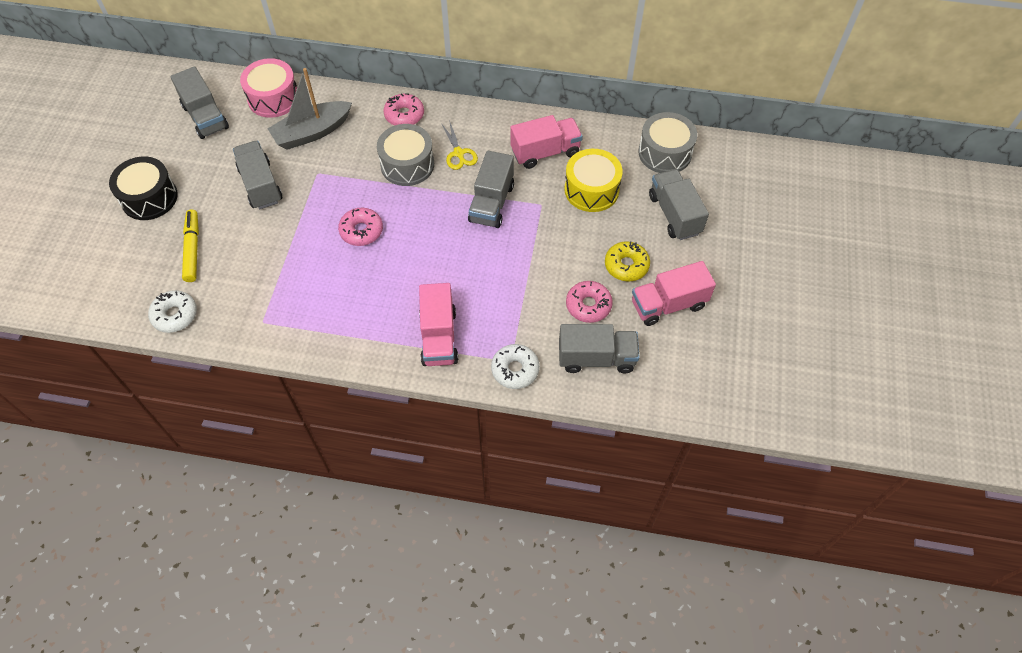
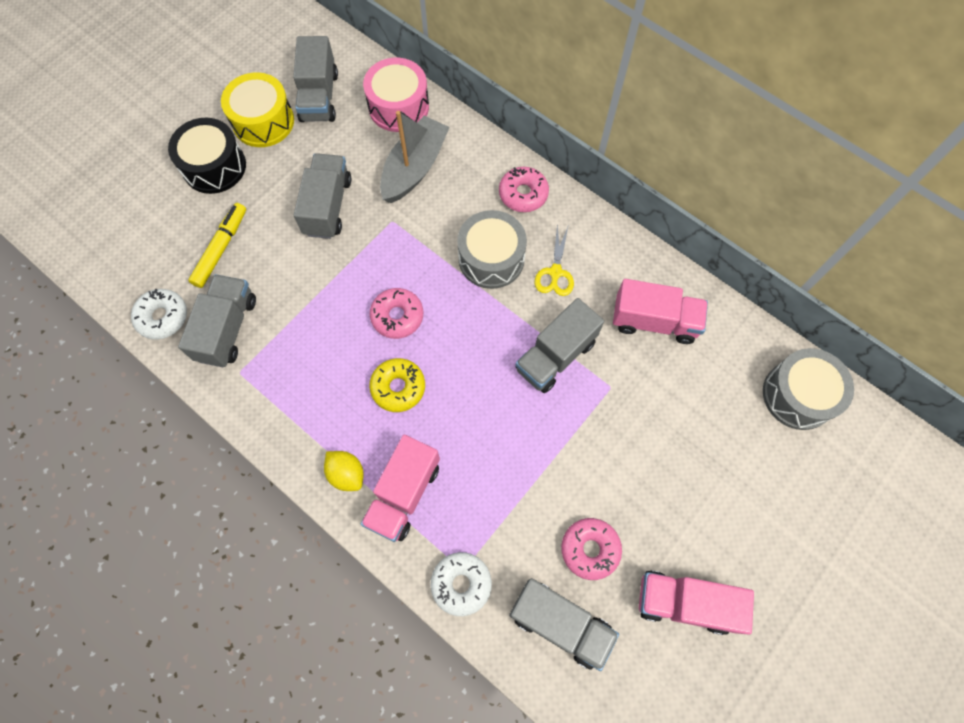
camera: 30 degrees right, 10 degrees up
grey boat [267,68,352,150] -> grey boat turned 120 degrees clockwise [380,111,450,203]
yellow drum [565,149,623,212] -> yellow drum moved to [221,72,294,147]
yellow donut [605,241,650,281] -> yellow donut moved to [369,358,425,412]
grey truck [649,169,709,240] -> grey truck moved to [178,274,256,367]
none -> yellow lemon [324,451,364,491]

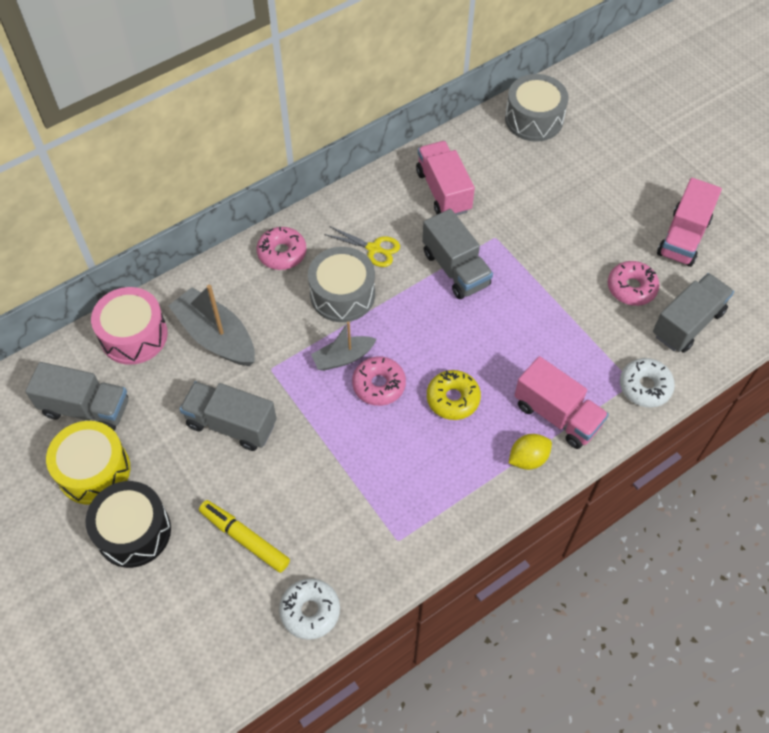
camera: 75 degrees left, 10 degrees down
grey truck [178,274,256,367] -> none
pink truck [613,279,708,344] -> pink truck turned 45 degrees counterclockwise [416,141,475,215]
none -> grey boat [311,321,377,371]

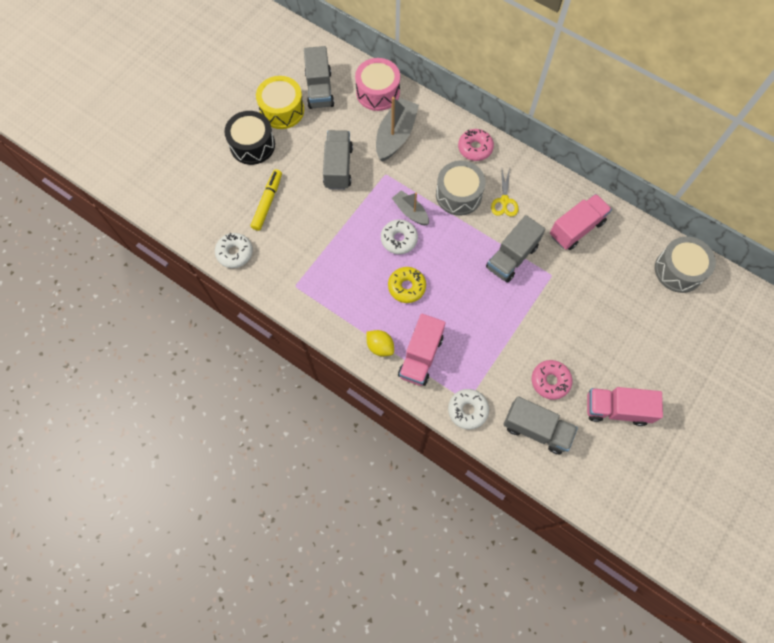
camera: 70 degrees right, 10 degrees up
pink donut [352,356,406,406] -> white donut [381,219,418,254]

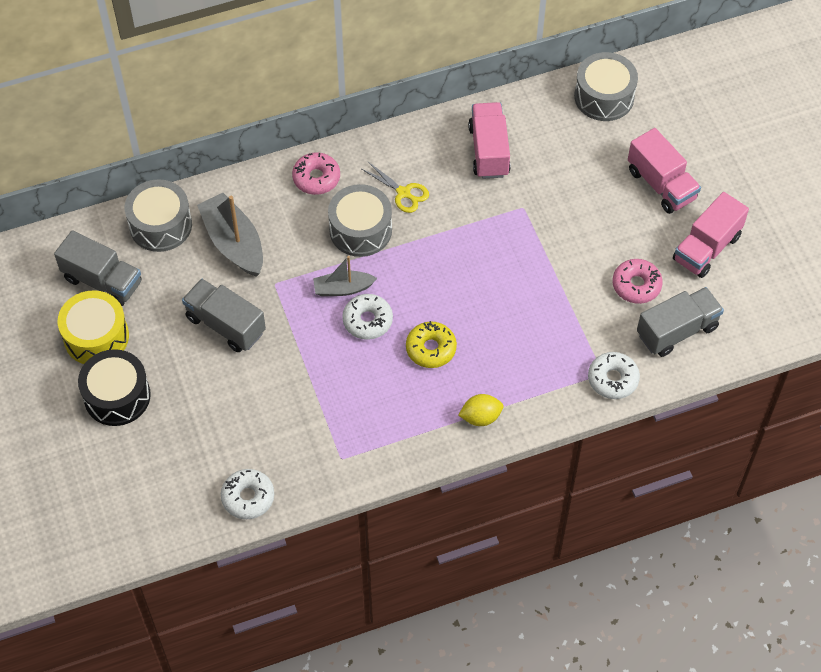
camera: 55 degrees left, 10 degrees down
yellow marker [251,169,282,231] -> none
pink drum [355,58,400,111] -> grey drum [125,179,192,252]
pink truck [398,314,446,386] -> pink truck moved to [628,128,701,214]
grey truck [486,215,546,283] -> none

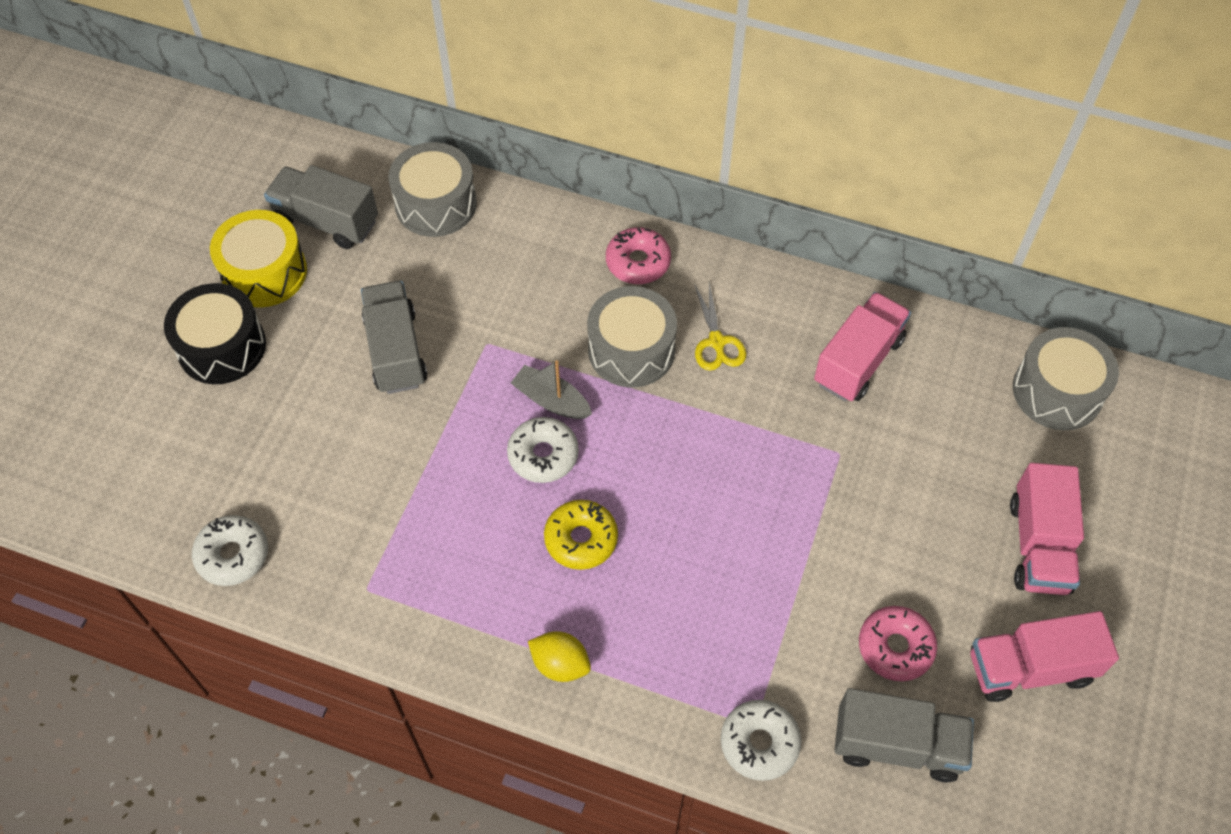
camera: 40 degrees right, 0 degrees up
grey truck [54,230,142,306] -> grey truck turned 135 degrees clockwise [264,165,378,249]
grey boat [197,193,263,277] -> none

